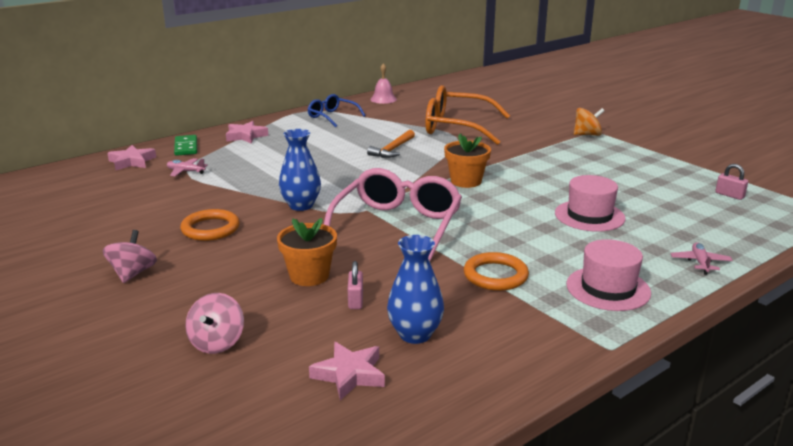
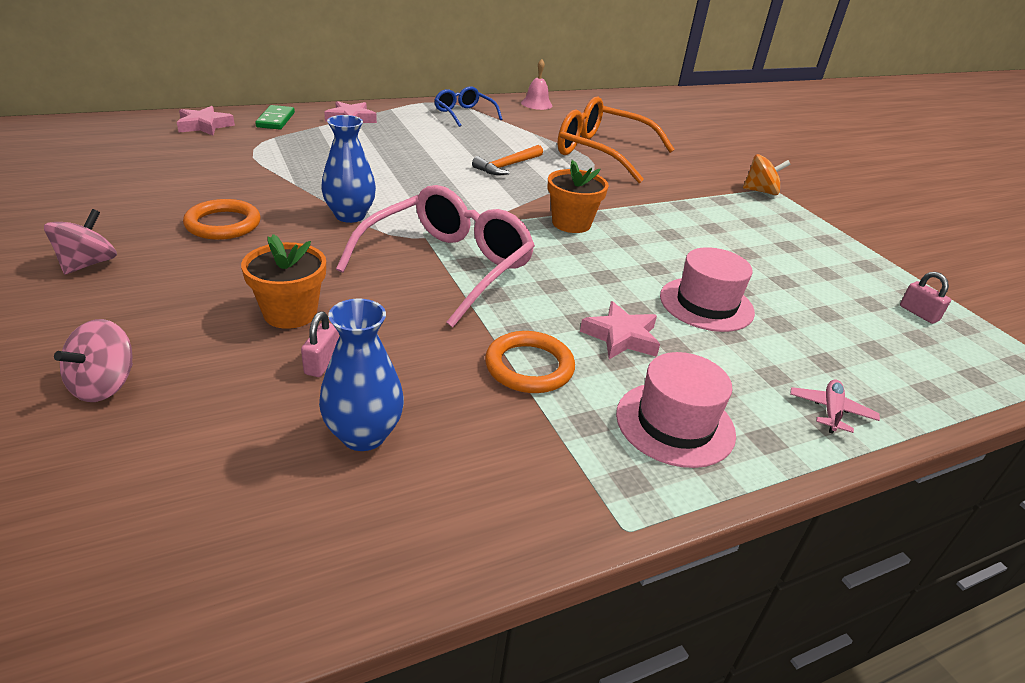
camera: 10 degrees right, 10 degrees up
pink plane [167,158,208,176] -> none
pink star [309,342,385,400] -> pink star moved to [580,301,660,359]

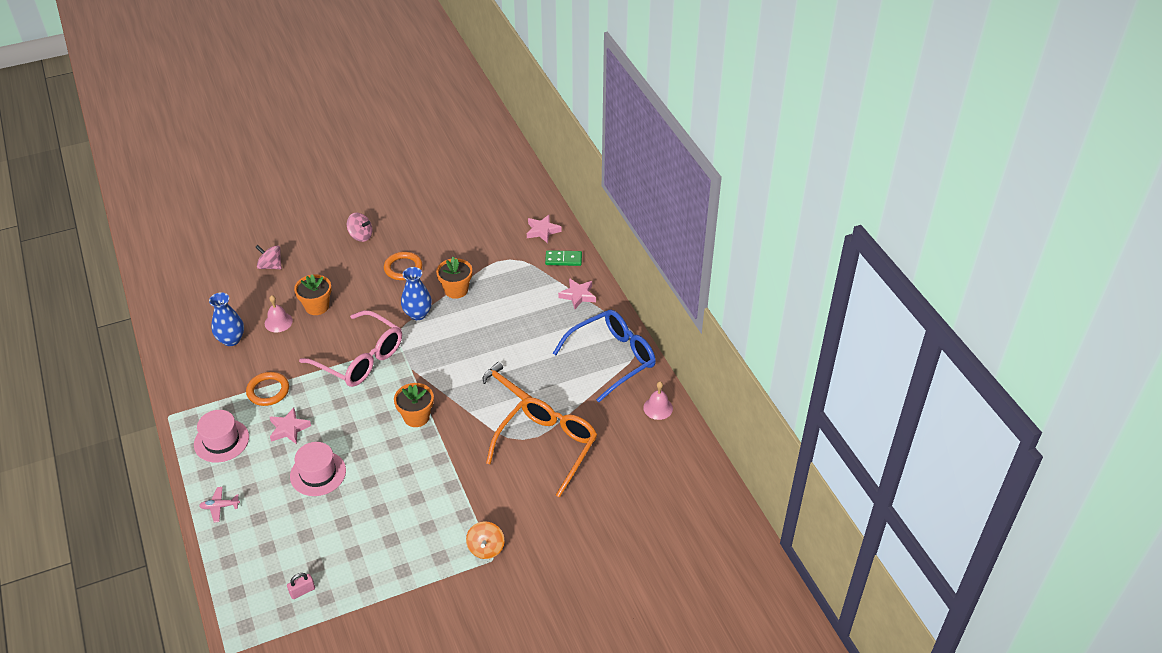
camera: 95 degrees right, 10 degrees up
pink padlock [301,311,339,377] -> pink bell [265,295,293,332]
blue glasses [434,86,502,127] -> blue glasses [553,310,656,402], size x1.81
pink plane [790,379,880,434] -> pink plane turned 150 degrees clockwise [199,487,240,522]
none -> orange flower pot [436,257,472,299]

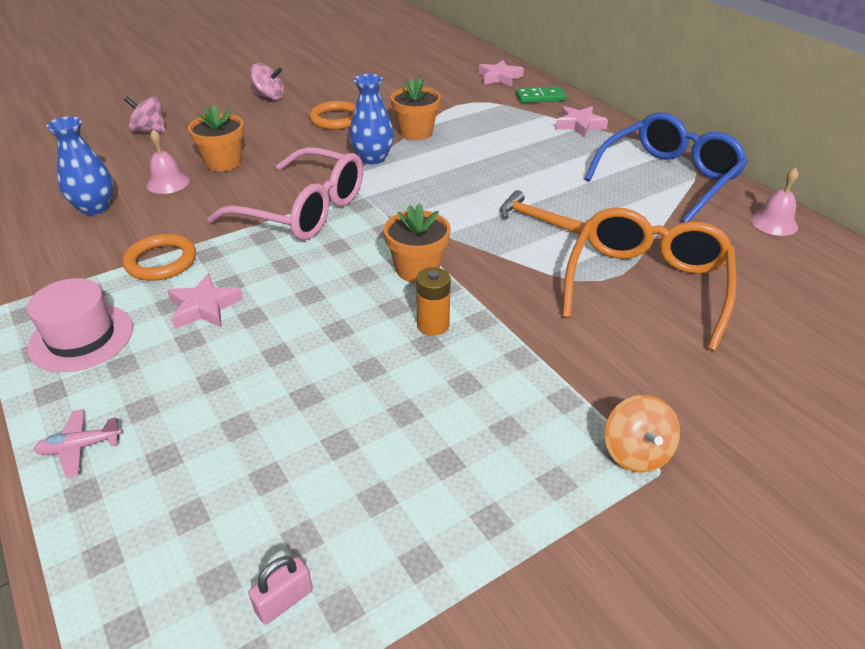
camera: 10 degrees left, 5 degrees down
pink hat [290,442,346,496] -> none
none -> orange battery [416,267,451,336]

